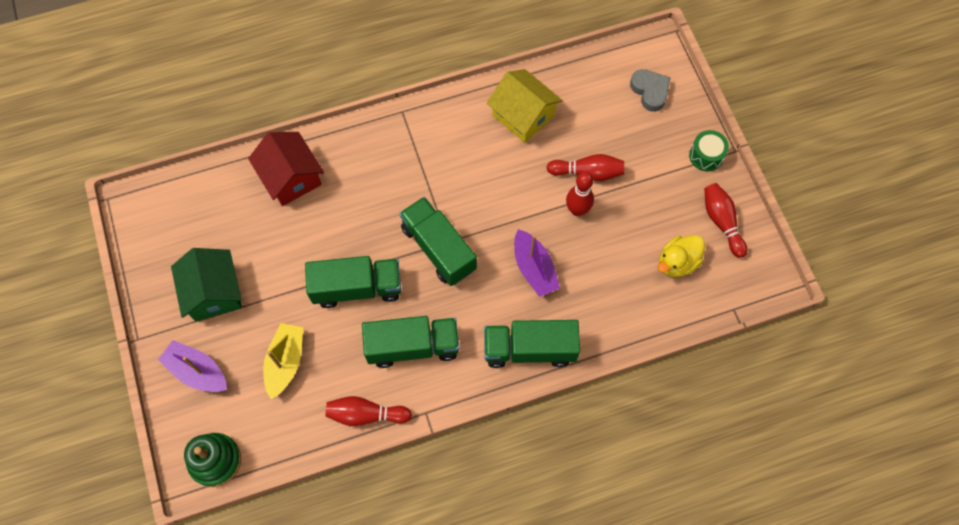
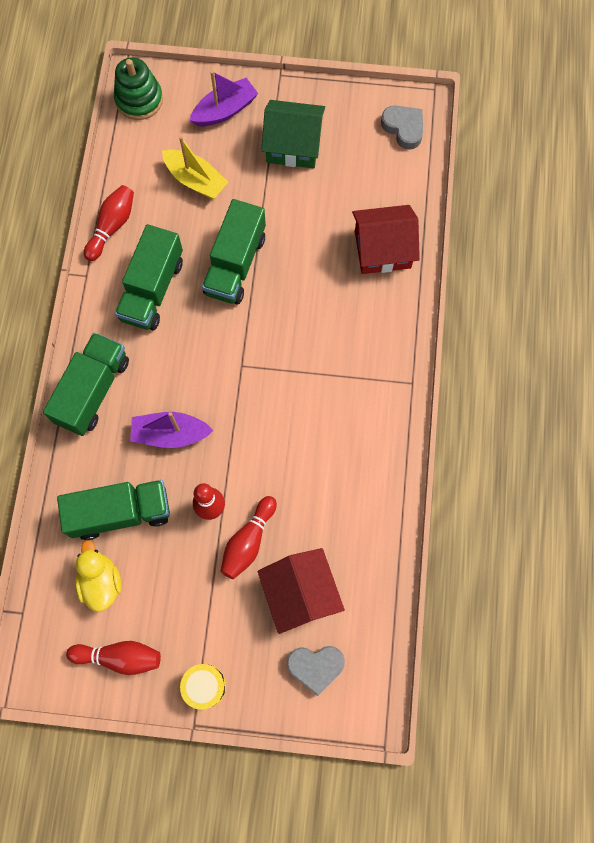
camera: 115 degrees right, 5 degrees up
green truck [399,197,477,286] -> green truck moved to [57,480,170,540]
yellow house [487,69,563,143] -> none
green drum [689,130,729,171] -> yellow drum [180,664,226,710]
none -> red house [258,548,345,634]
none -> grey heart [381,106,423,150]

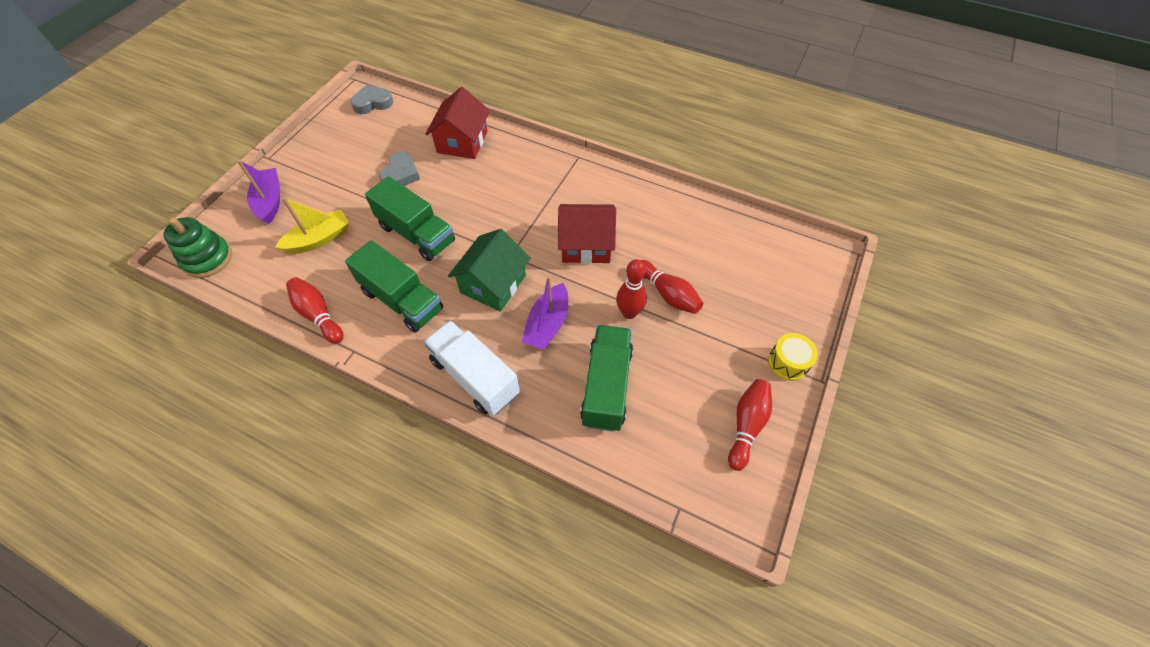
camera: 70 degrees left, 15 degrees down
green truck [43,333,129,436] -> white truck [424,320,520,416]
yellow duck [75,540,122,612] -> none
red house [258,548,345,634] -> red house moved to [558,204,616,264]
green house [261,100,325,168] -> green house moved to [448,229,531,311]
grey heart [287,646,345,696] -> grey heart moved to [379,152,420,186]

